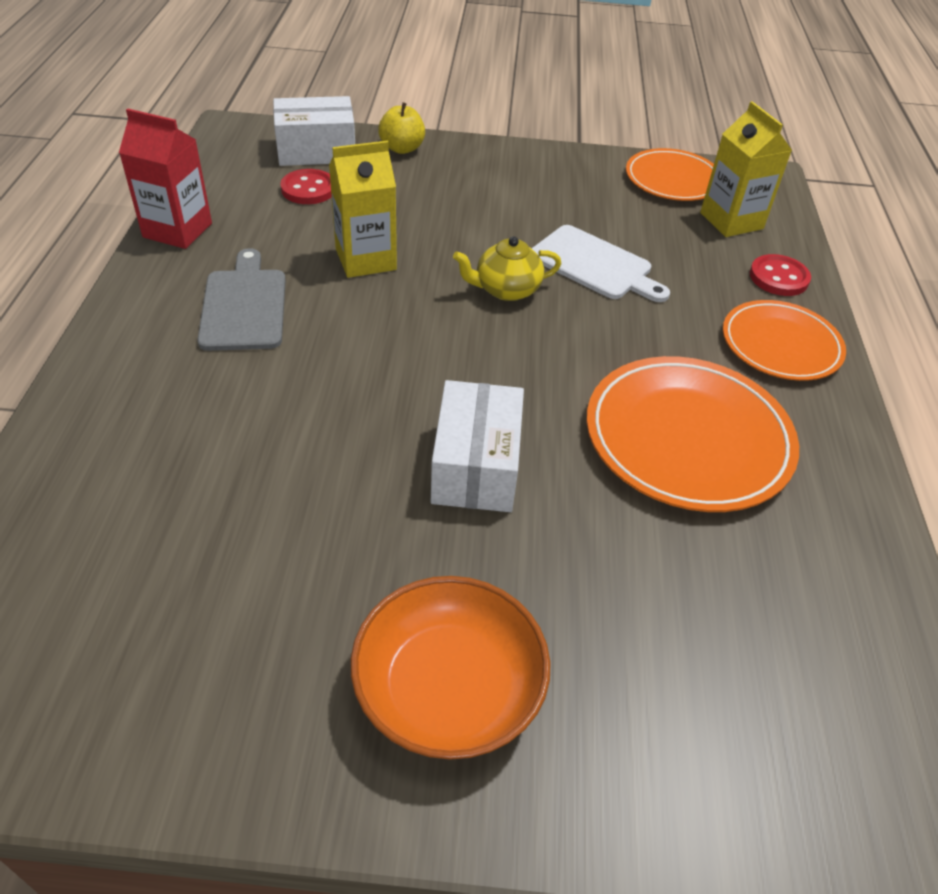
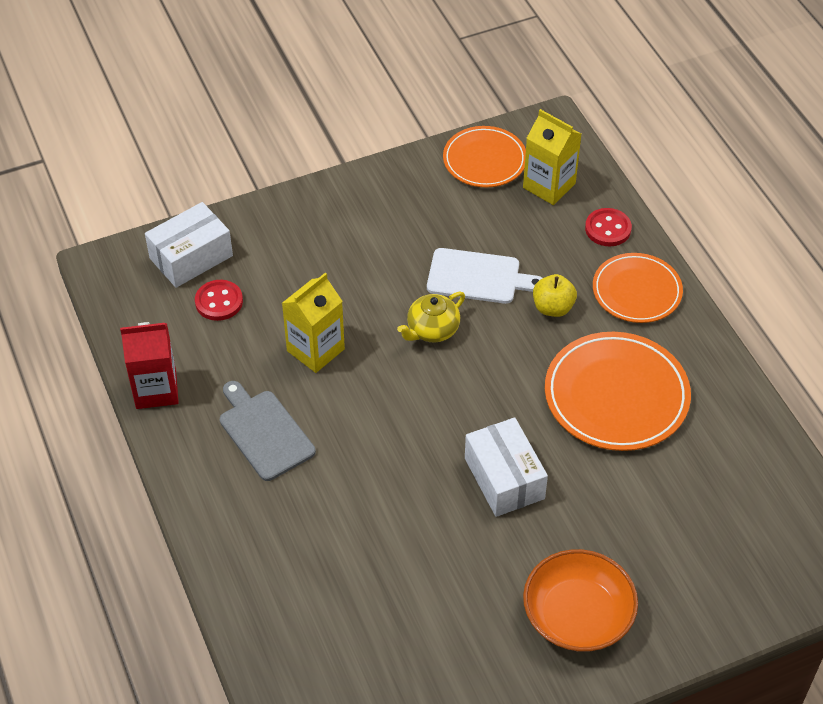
camera: 25 degrees left, 5 degrees up
yellow apple [378,102,425,154] -> yellow apple moved to [533,274,577,317]

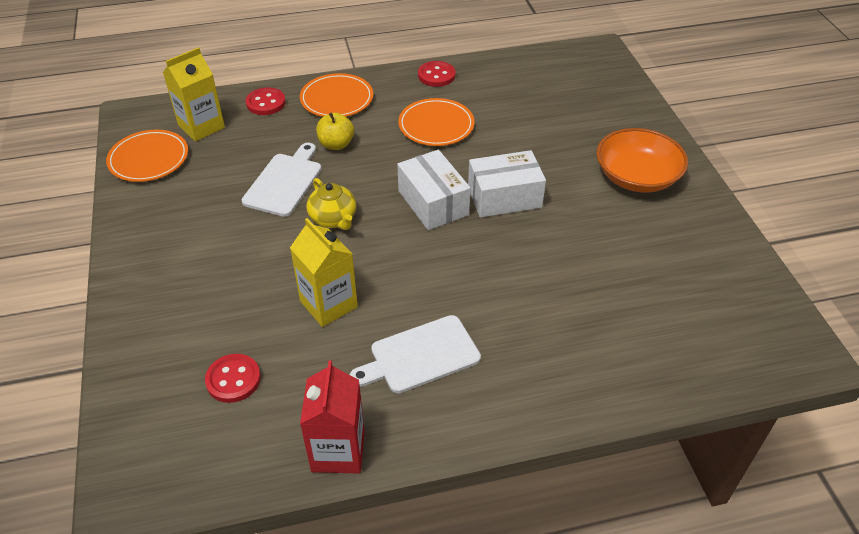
camera: 80 degrees left, 5 degrees down
white box [145,202,233,288] -> white box moved to [397,150,471,230]
grey cutting board [220,381,316,481] -> white cutting board [350,315,481,393]
orange plate [545,332,691,451] -> orange plate [398,98,475,146], size x0.65
none -> red button [418,61,455,87]

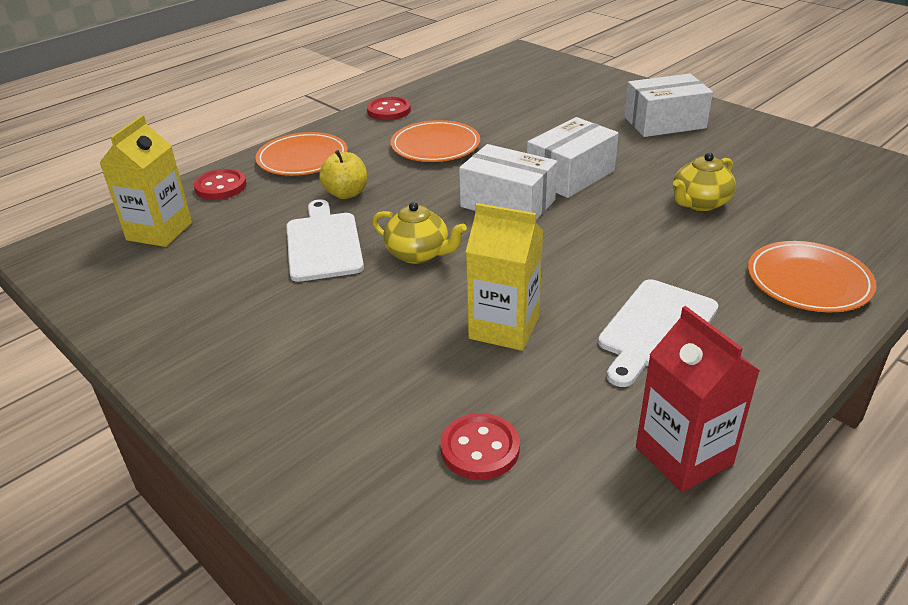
camera: 30 degrees left, 10 degrees down
orange plate [106,130,188,182] -> orange plate moved to [748,241,877,312]
orange bowl [597,128,688,193] -> white box [624,74,713,137]
none -> yellow teapot [673,153,736,211]

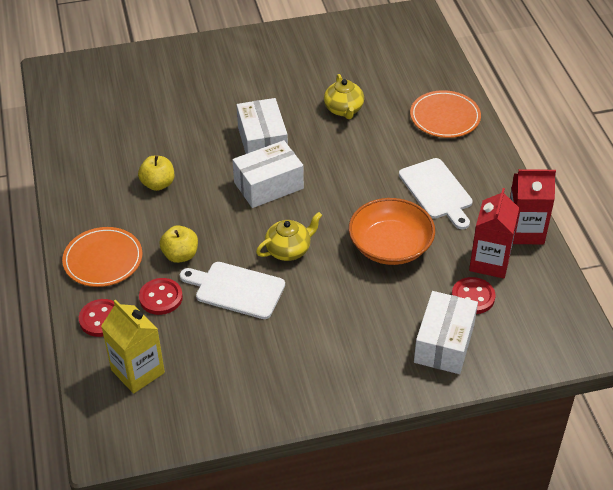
camera: 60 degrees left, 10 degrees up
red button [367,97,411,120] -> red button moved to [139,278,183,315]
orange plate [391,120,480,162] -> yellow apple [138,156,174,191]
yellow carton [466,203,543,351] -> orange bowl [349,198,435,265]
white box [624,74,713,137] -> white box moved to [414,291,478,374]
none -> red carton [469,188,519,278]

